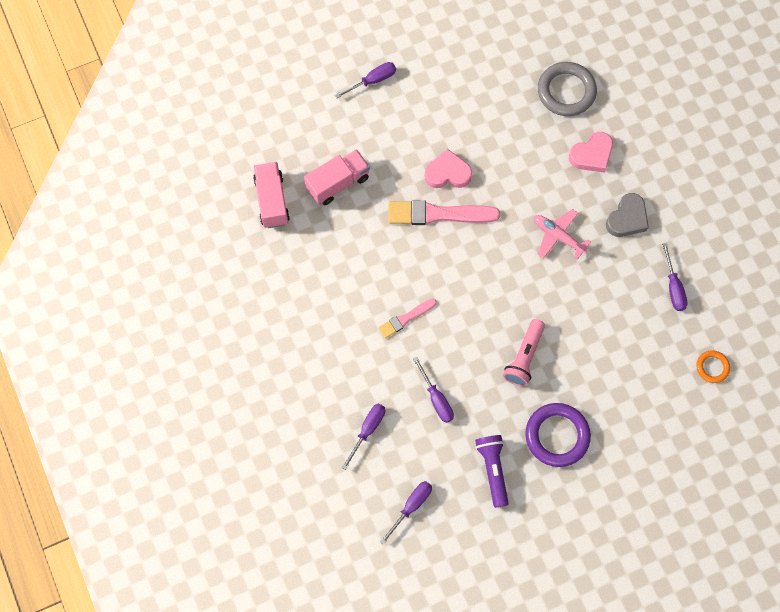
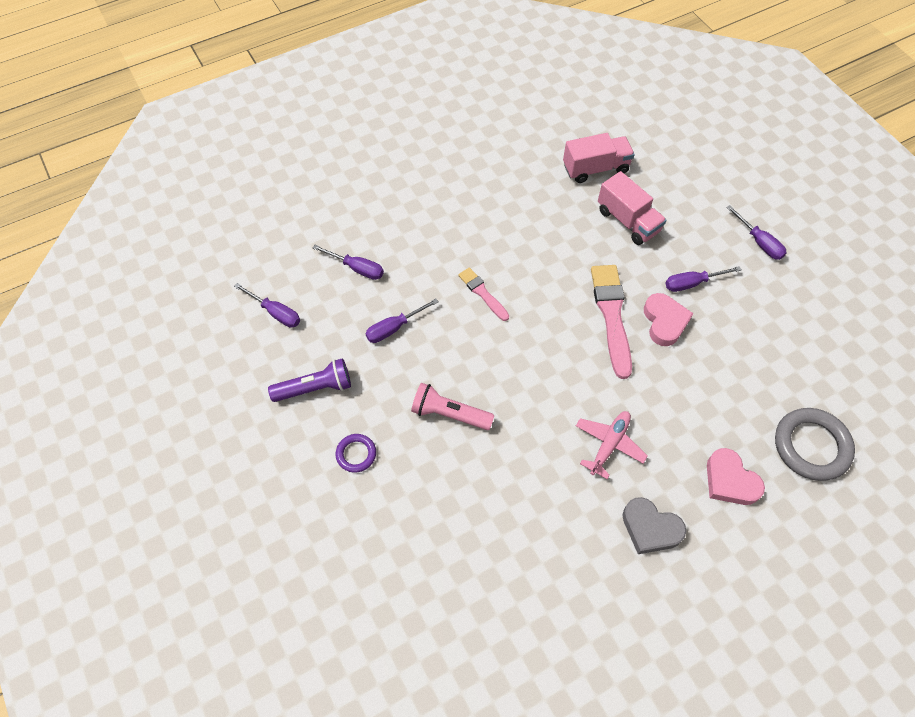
camera: 85 degrees right, 10 degrees down
purple ring [525,403,591,467] -> purple ring [335,434,376,473], size x0.53
purple screwdriver [662,243,688,311] -> purple screwdriver moved to [666,266,741,292]
orange ring [696,350,730,383] -> none

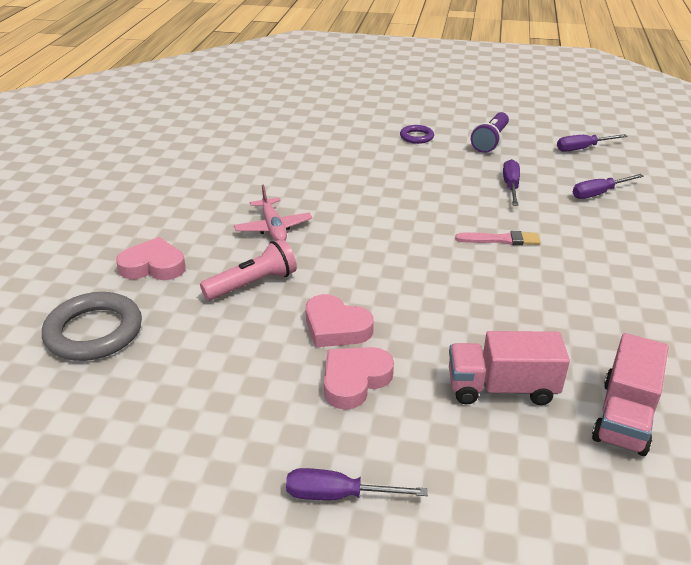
camera: 130 degrees right, 25 degrees down
pink flashlight [411,383,495,430] -> pink flashlight moved to [200,239,297,300]
pink brush [591,265,632,379] -> none
grey heart [623,497,686,554] -> none
purple screwdriver [666,266,741,292] -> pink heart [324,347,394,410]

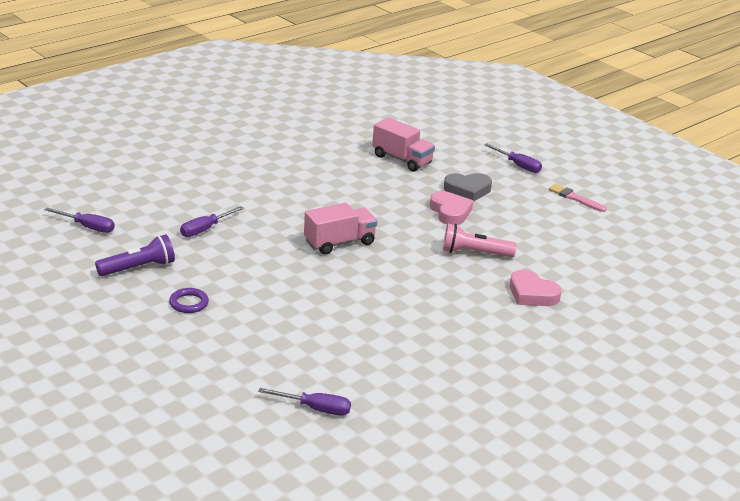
camera: 145 degrees left, 5 degrees down
grey ring [42,292,142,361] -> none
pink plane [234,185,312,241] -> none
pink heart [324,347,394,410] -> grey heart [444,173,492,202]
pink brush [455,231,541,245] -> pink brush moved to [549,184,607,212]
purple screwdriver [572,174,644,199] -> purple screwdriver moved to [258,388,351,415]
pink truck [592,333,668,456] -> pink truck moved to [304,203,377,254]

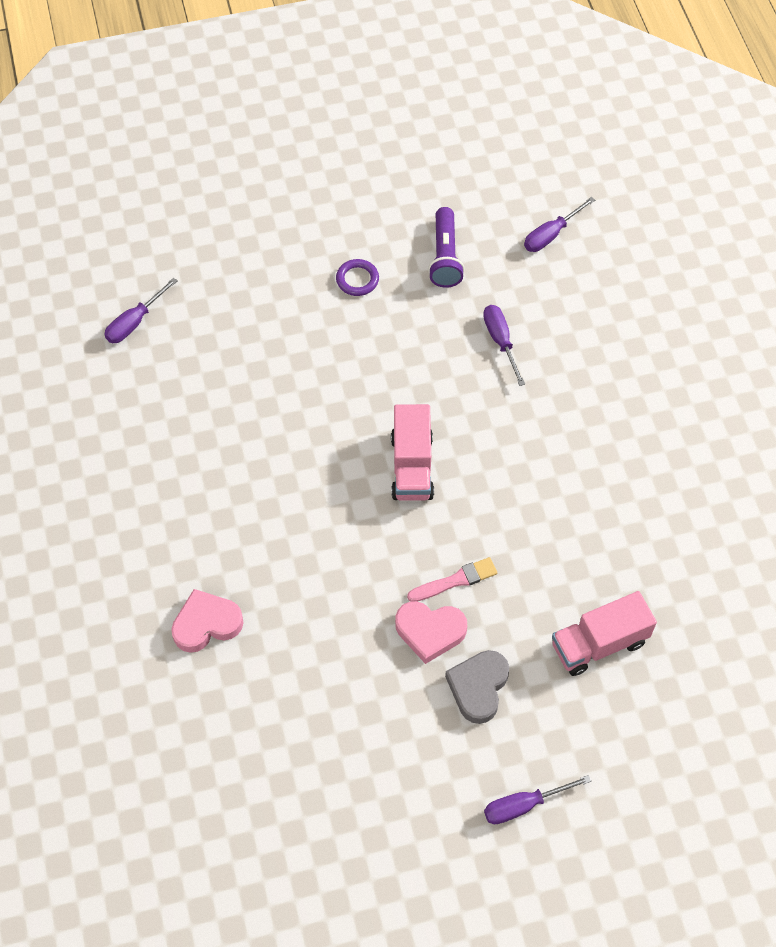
camera: 120 degrees right, 30 degrees up
pink flashlight [443,224,517,257] -> none
pink brush [549,184,607,212] -> pink brush moved to [407,557,497,602]

